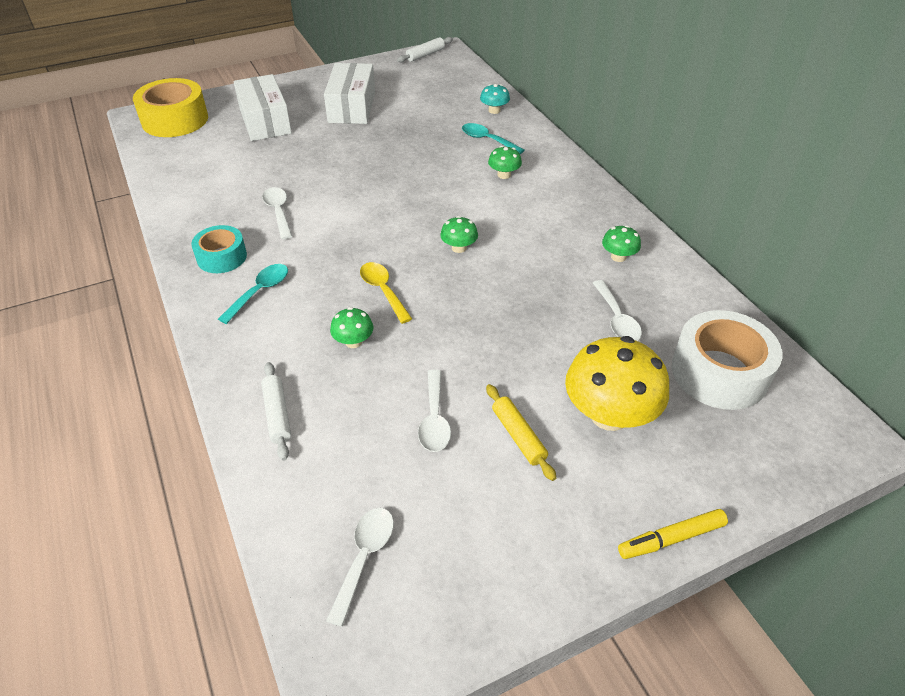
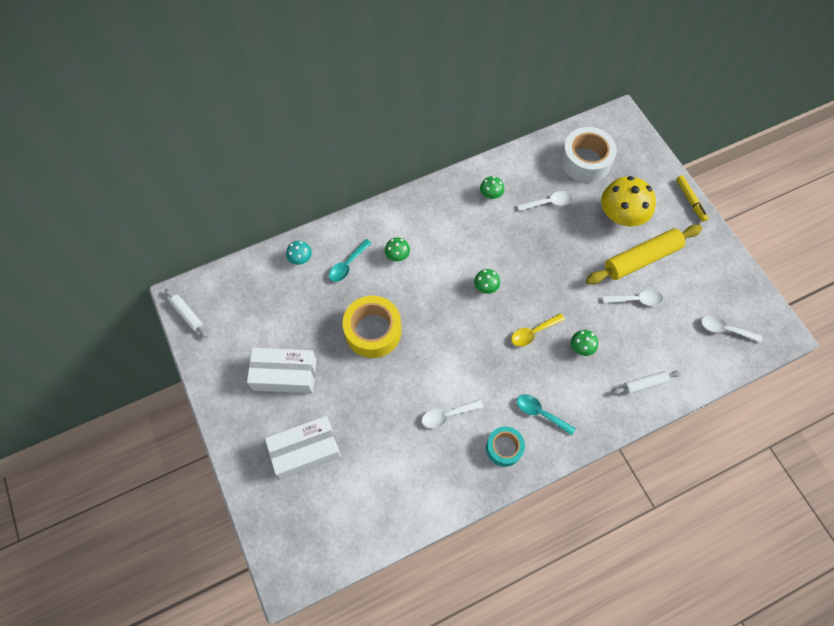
camera: 90 degrees left, 20 degrees up
yellow tape [133,78,208,137] -> yellow tape moved to [343,296,401,358]
yellow rolling pin [486,384,556,481] -> yellow rolling pin [586,225,702,284], size x1.98

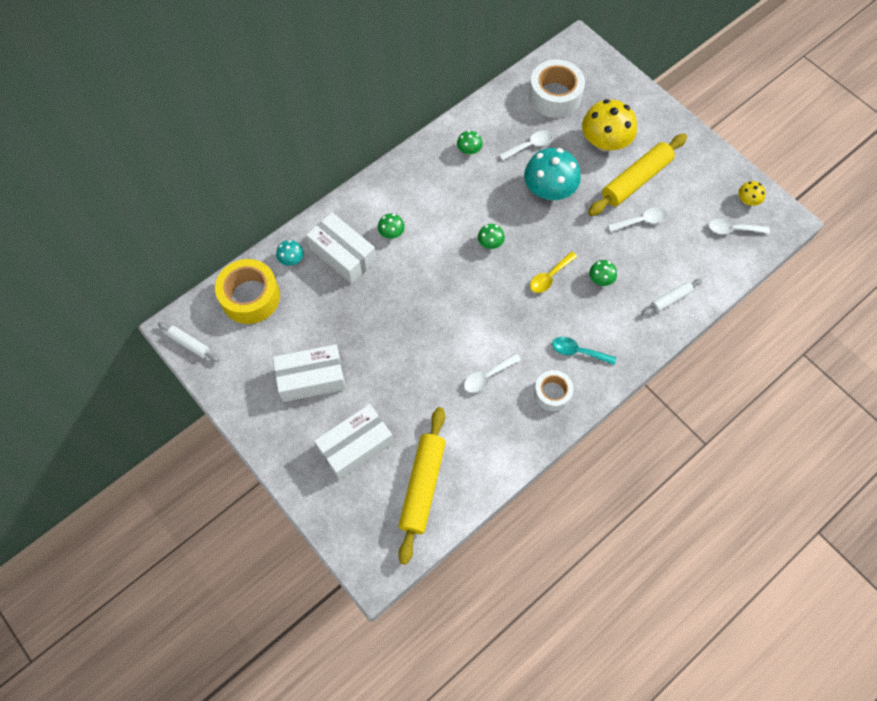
camera: 15 degrees left, 0 degrees up
turquoise spoon [329,239,372,282] -> white box [306,212,376,284]
yellow tape [343,296,401,358] -> yellow tape moved to [215,259,280,324]
turquoise tape [486,426,525,467] -> white tape [534,370,574,411]
yellow marker [676,175,708,222] -> none
none -> yellow rolling pin [398,407,446,565]
none -> turquoise mushroom [524,148,581,200]
none -> yellow mushroom [738,181,766,206]

